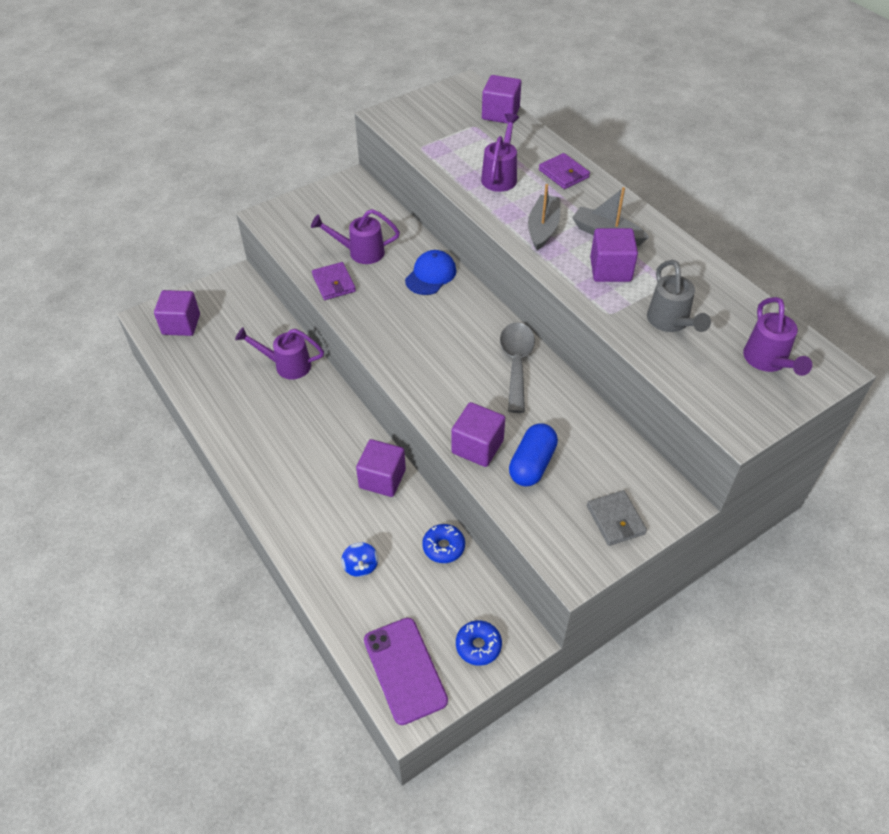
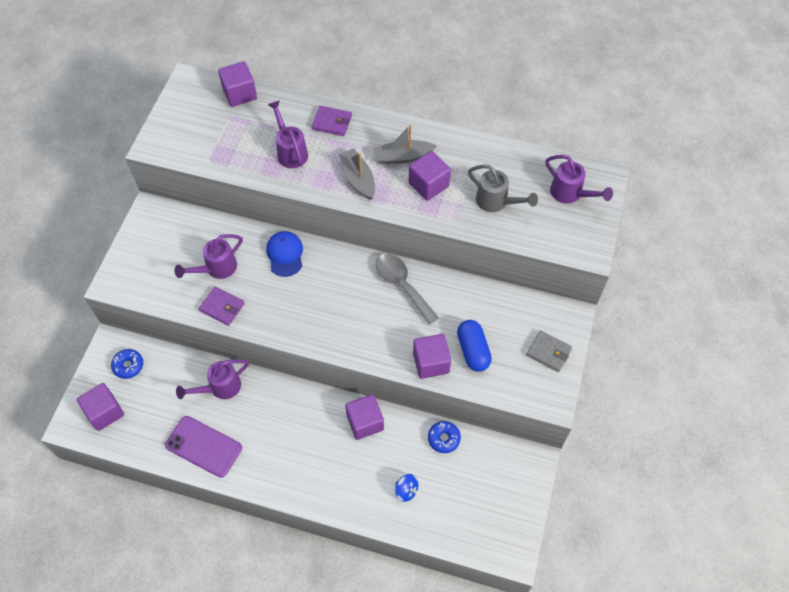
camera: 40 degrees left, 10 degrees up
purple phone [364,618,448,725] -> purple phone moved to [165,416,242,478]
blue donut [456,620,502,666] -> blue donut moved to [111,349,143,379]

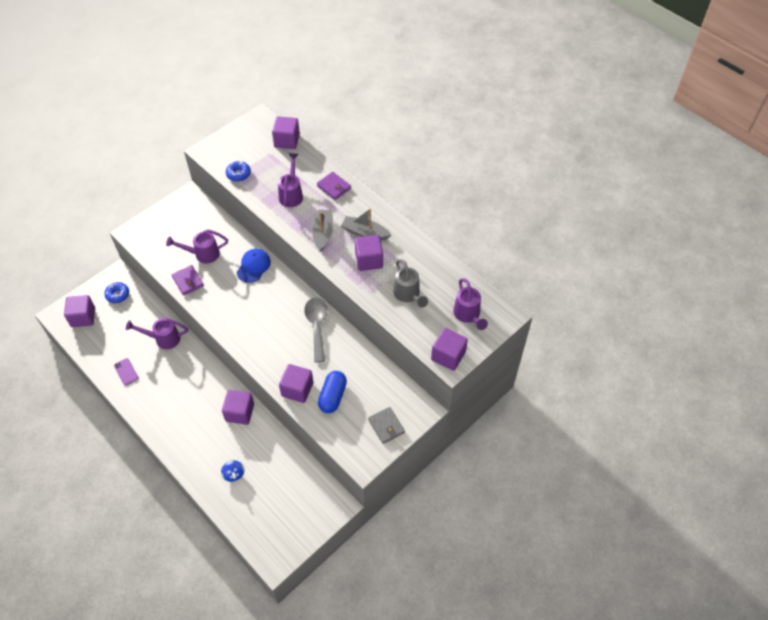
camera: 30 degrees right, 5 degrees down
purple phone [165,416,242,478] -> purple phone [114,358,139,386], size x0.52
blue donut [428,421,461,453] -> blue donut moved to [226,161,251,182]
none -> purple cube [431,328,468,371]

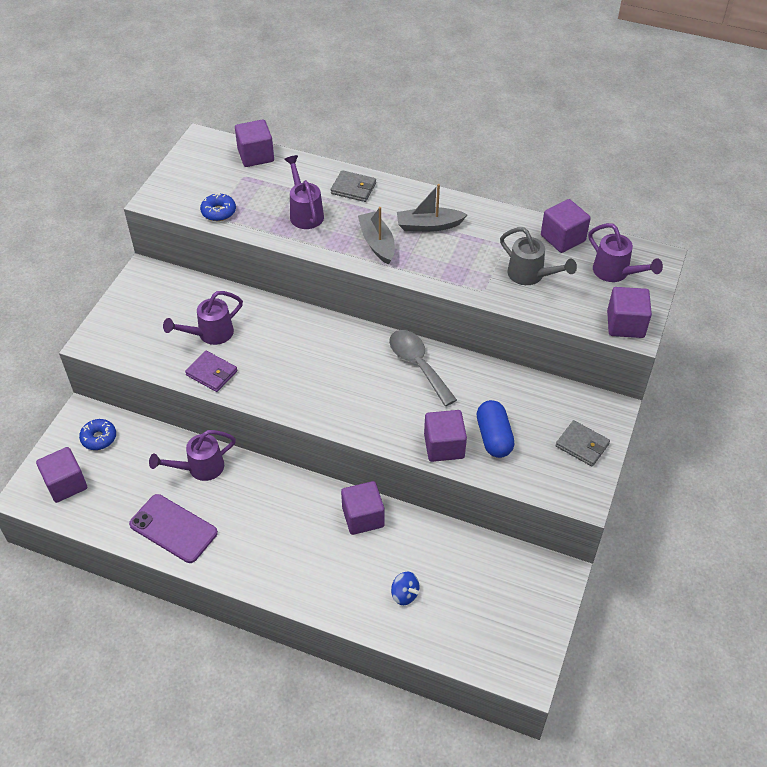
camera: 25 degrees left, 5 degrees down
purple phone [114,358,139,386] -> purple phone [129,494,218,563], size x1.93
blue cap [237,249,271,283] -> none
purple wallet [317,172,351,200] -> grey wallet [331,170,376,202]
purple cube [355,235,383,271] -> purple cube moved to [541,199,591,253]

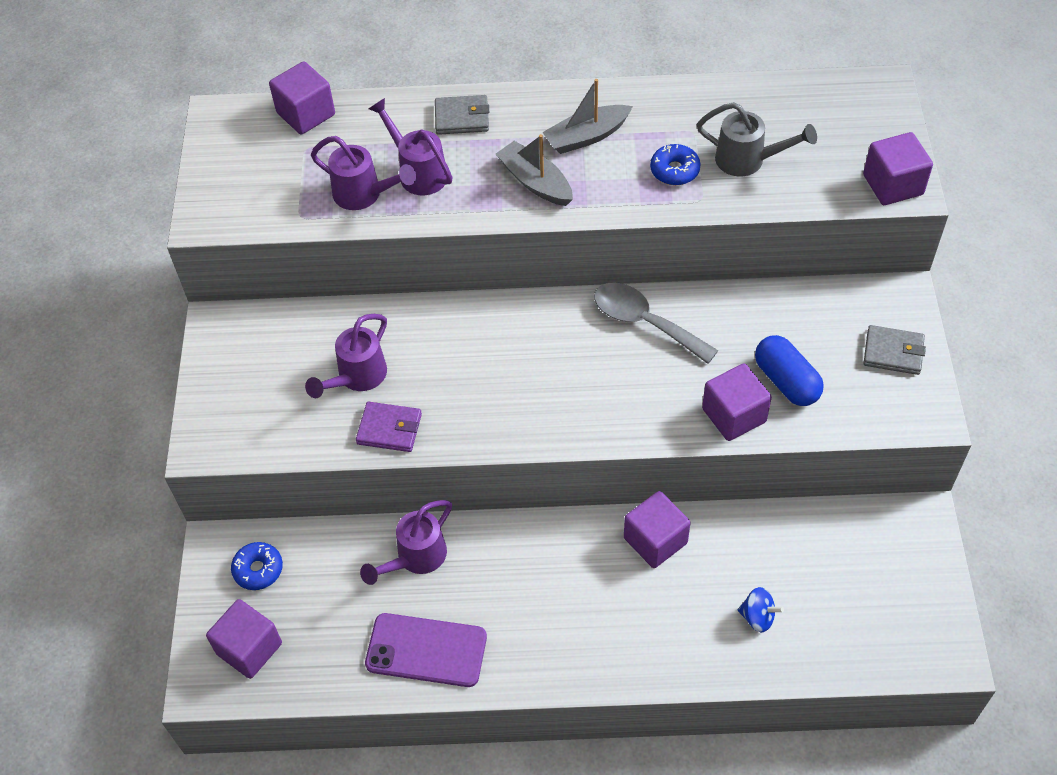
camera: 20 degrees left, 5 degrees up
blue donut [200,193,236,221] -> blue donut moved to [650,144,701,185]
purple cube [541,199,591,253] -> none
purple watering can [588,223,663,282] -> purple watering can moved to [311,136,416,210]

